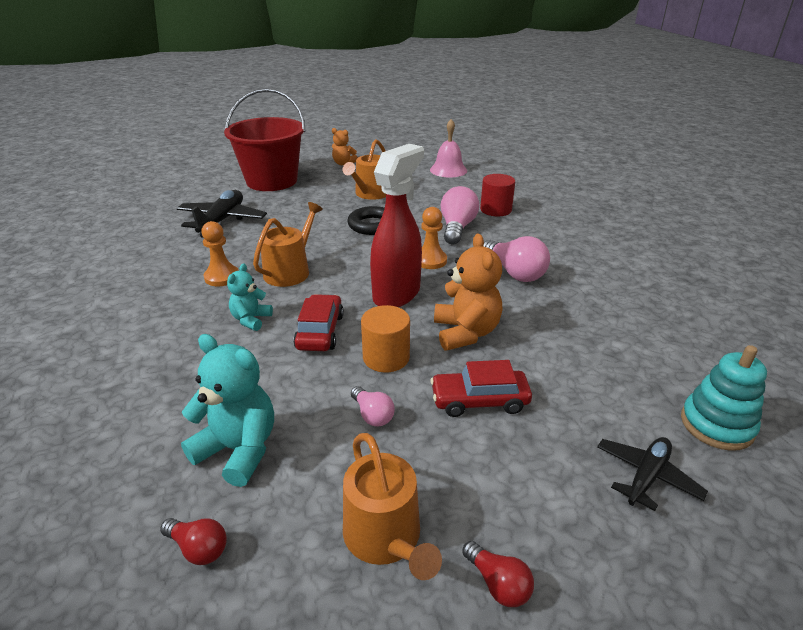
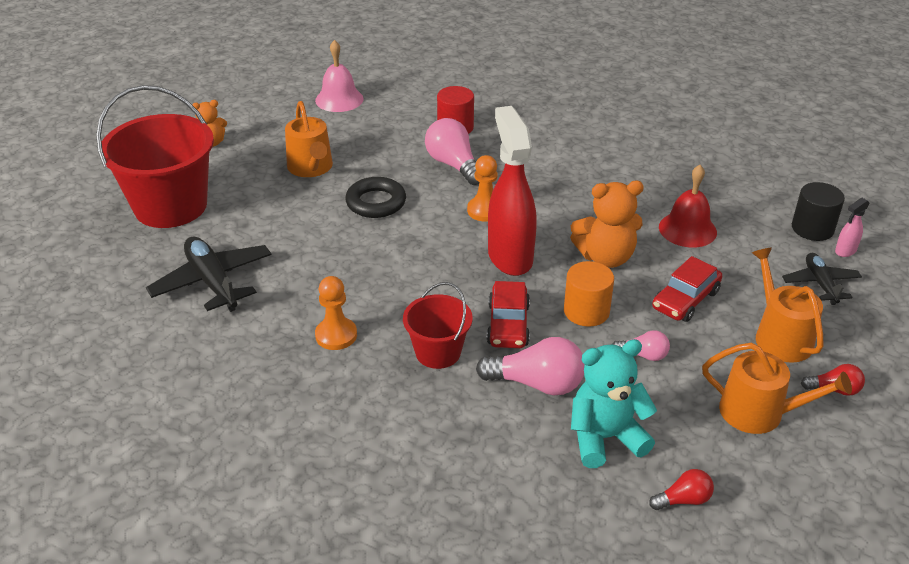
camera: 45 degrees left, 5 degrees up
turquoise teddy bear [227,263,273,331] -> red bucket [403,282,473,369]
orange watering can [253,202,323,287] -> orange watering can moved to [752,248,823,363]
red car [293,294,344,351] -> red car turned 135 degrees counterclockwise [487,281,530,348]
orange teddy bear [434,234,502,350] -> orange teddy bear turned 135 degrees clockwise [570,181,644,268]
pink light bulb [484,236,550,282] -> pink light bulb moved to [476,337,585,395]
turquoise stacking toy [681,345,767,451] -> black cylinder [792,182,845,241]
none -> red bell [659,165,717,247]
none -> pink spray bottle [835,198,870,257]

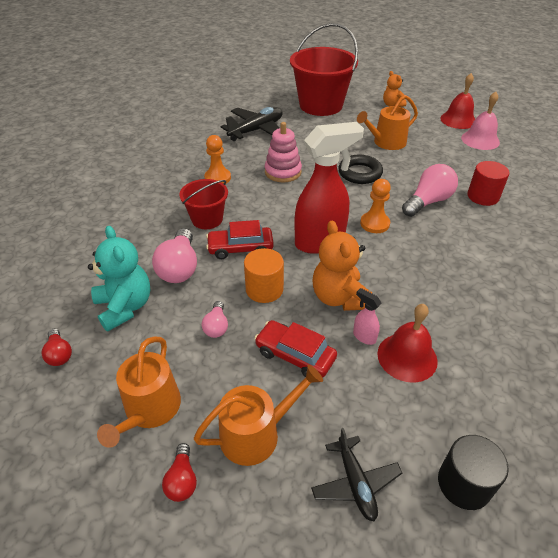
camera: 80 degrees right, 5 degrees up
black plane [782,253,862,305] -> black plane turned 90 degrees clockwise [311,428,402,521]
pink spray bottle [835,198,870,257] -> pink spray bottle moved to [353,288,381,345]
none -> pink stacking toy [265,122,302,182]
none -> red bell [440,73,475,129]

